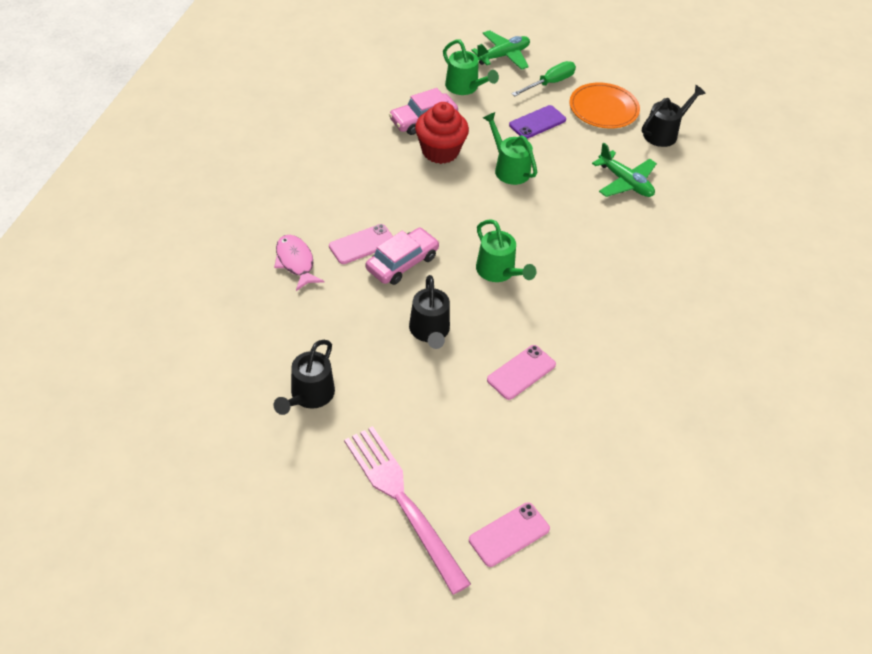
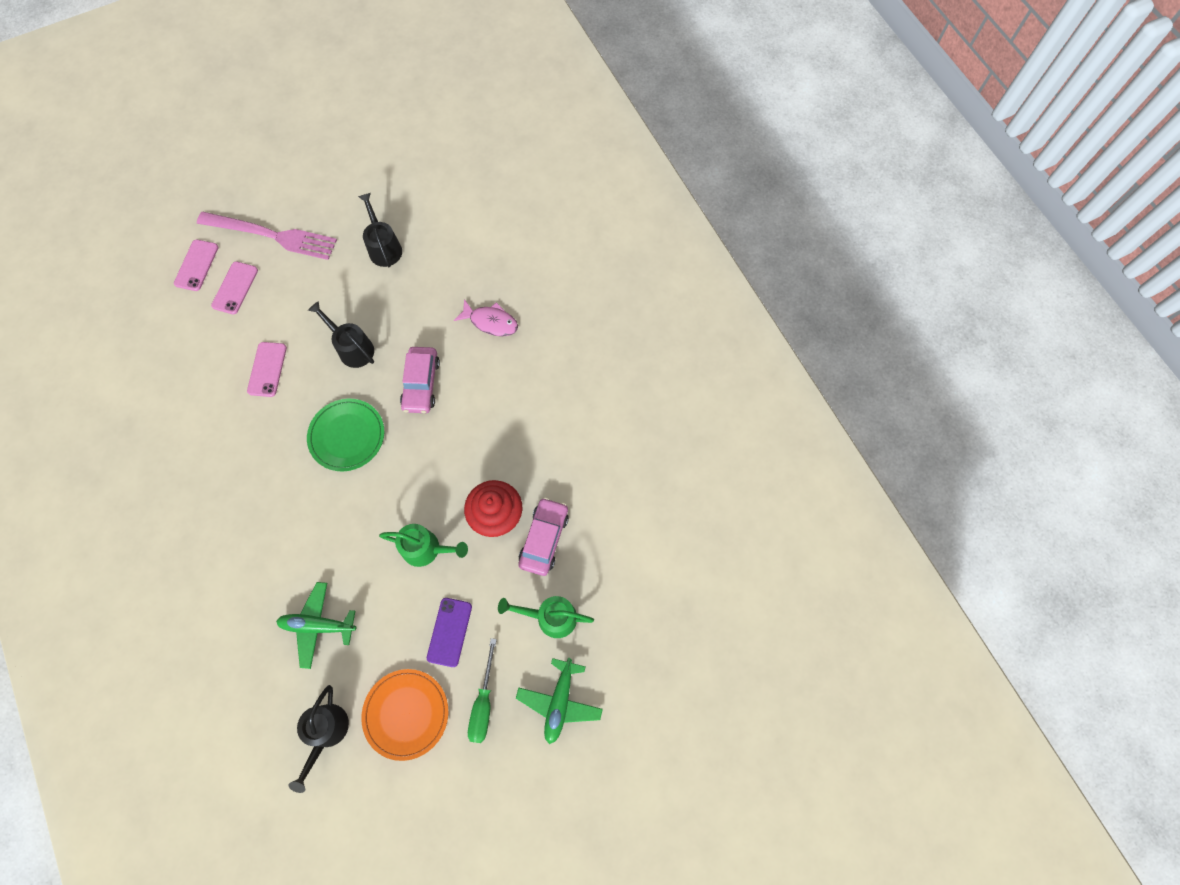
camera: 140 degrees right, 20 degrees up
pink phone [329,224,393,264] -> pink phone moved to [211,261,258,315]
green watering can [476,219,537,282] -> green plate [307,399,384,471]

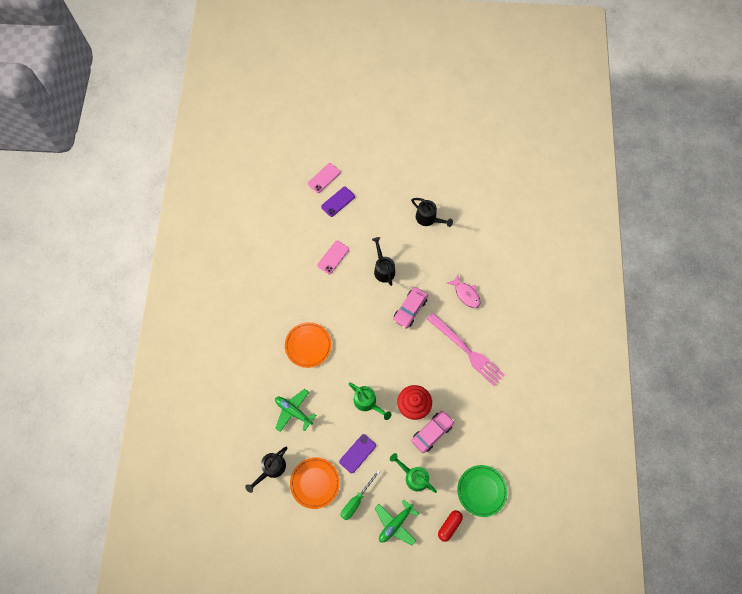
camera: 30 degrees right, 0 degrees up
pink fork [197,212,337,260] -> pink fork moved to [427,313,505,386]
pink phone [211,261,258,315] -> purple phone [321,187,355,217]
green plate [307,399,384,471] -> green plate moved to [457,465,508,517]
black watering can [358,193,402,267] -> black watering can turned 120 degrees clockwise [411,198,453,227]
none -> orange plate [285,322,332,368]
none -> red capsule [438,510,463,542]

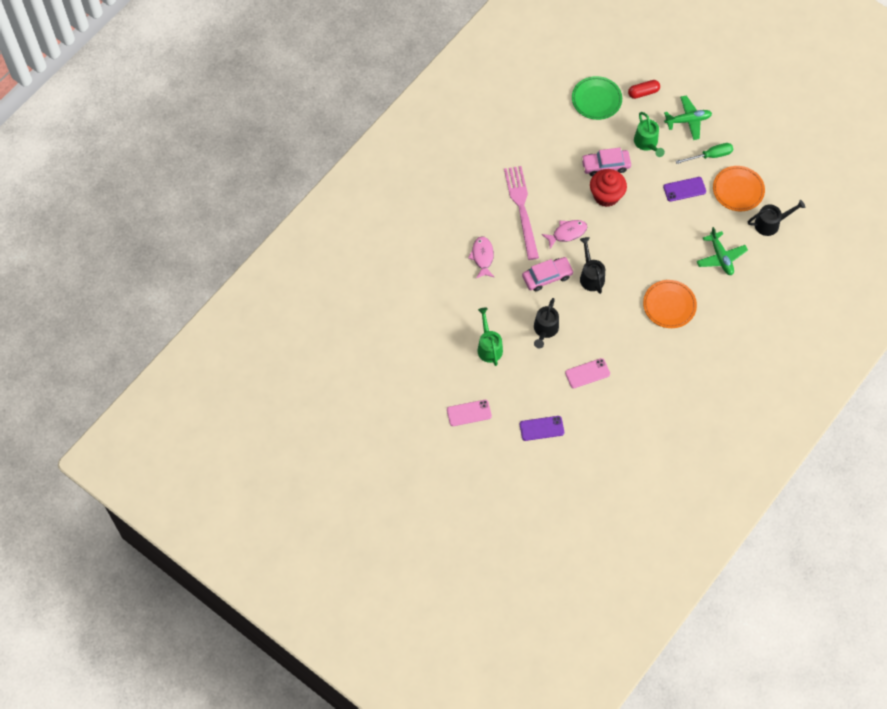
camera: 145 degrees left, 5 degrees down
pink phone [308,163,341,193] -> pink phone moved to [447,400,492,426]
green watering can [348,383,391,420] -> green watering can moved to [477,308,503,366]
black watering can [411,198,453,227] -> black watering can moved to [580,237,605,294]
none -> pink fish [542,220,587,249]

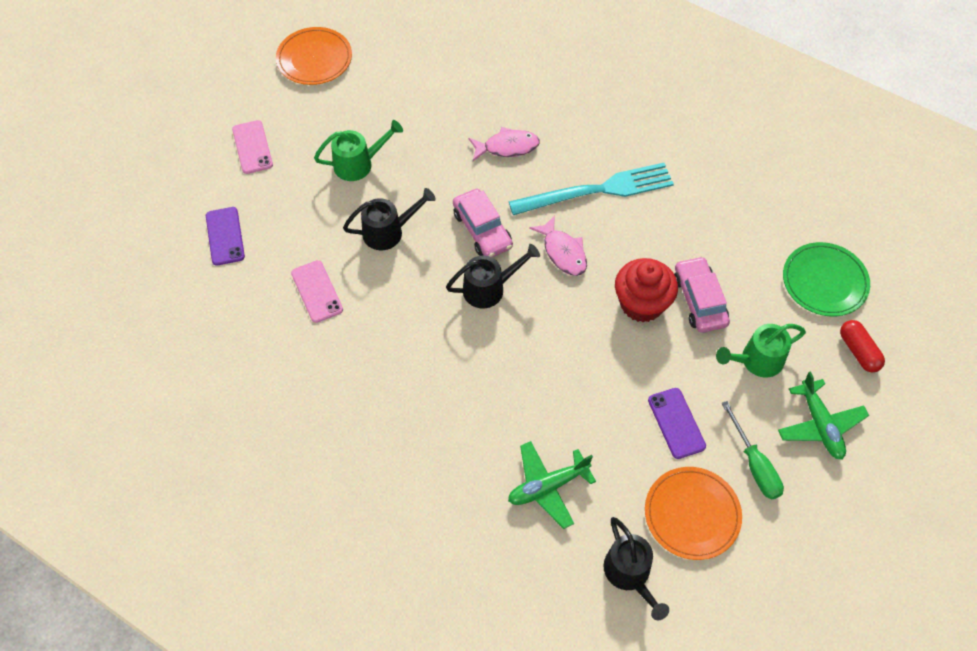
camera: 85 degrees right, 5 degrees down
pink fork [504,166,539,260] -> turquoise fork [509,163,674,215]
black watering can [534,298,559,348] -> black watering can turned 150 degrees clockwise [343,188,436,250]
orange plate [643,280,697,328] -> orange plate moved to [276,27,352,85]

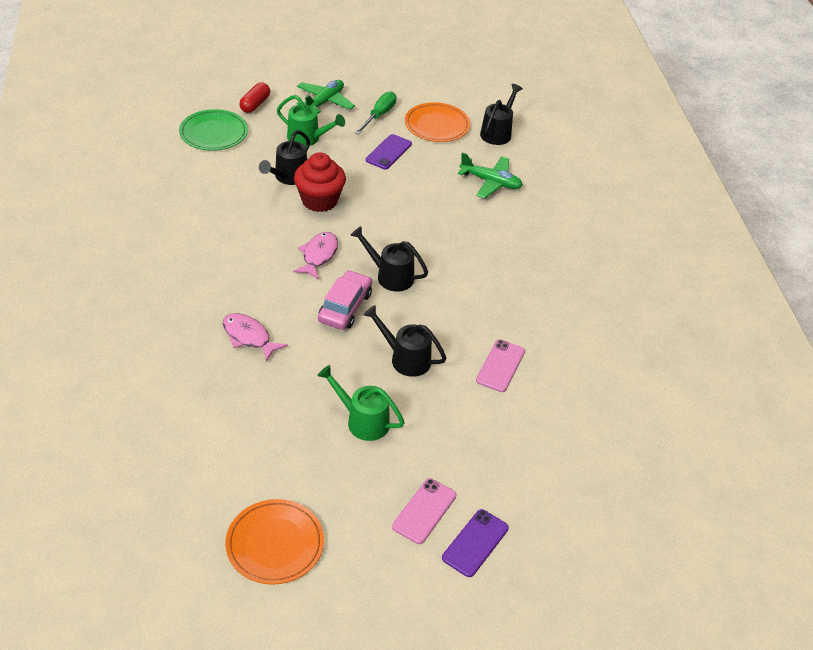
camera: 135 degrees left, 15 degrees down
purple phone [206,207,245,266] -> purple phone moved to [442,509,509,577]
turquoise fork [509,163,674,215] -> none
pink car [674,256,730,333] -> black watering can [259,130,310,185]

